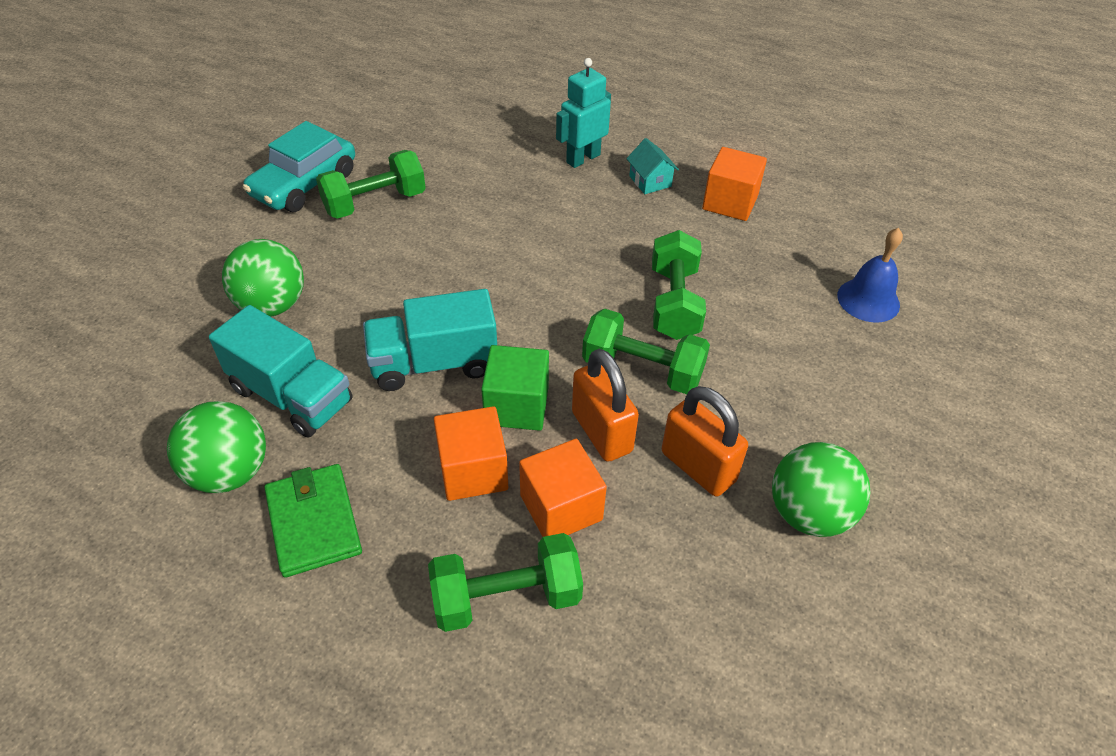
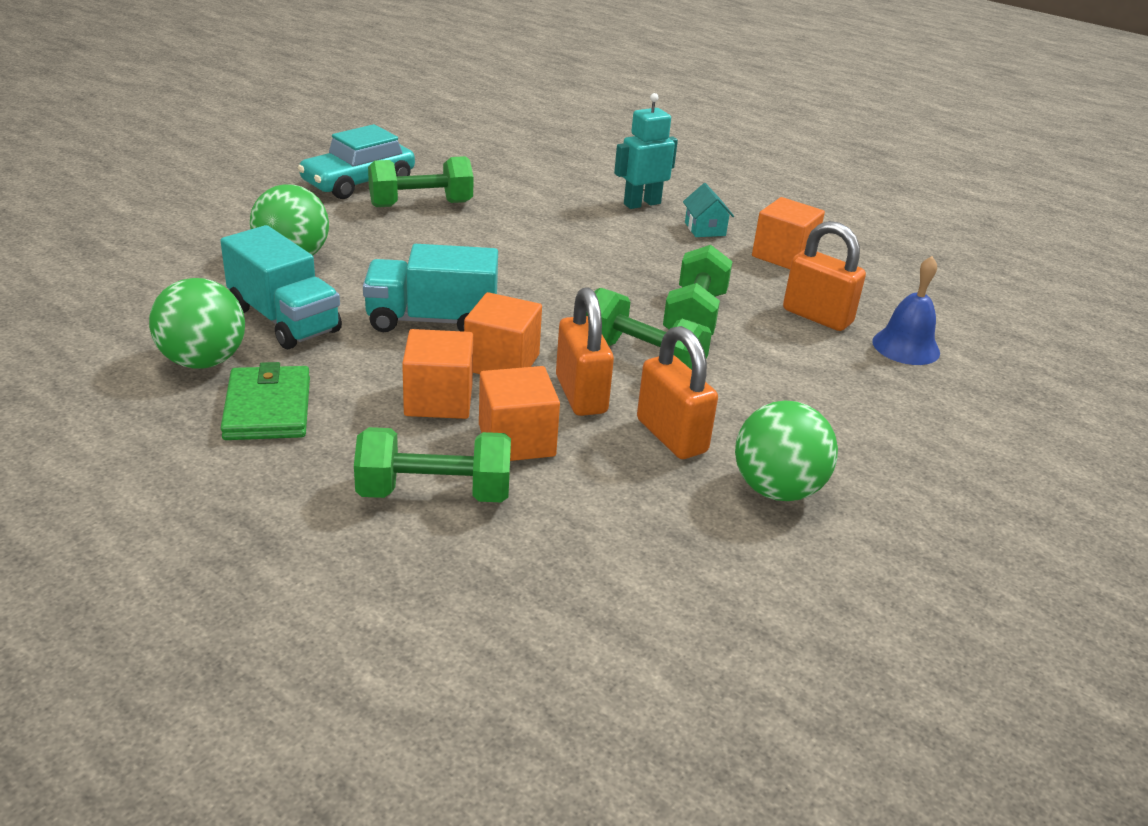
camera: 10 degrees right, 15 degrees down
green cube [481,345,549,431] -> orange cube [464,292,542,374]
none -> orange padlock [783,221,866,331]

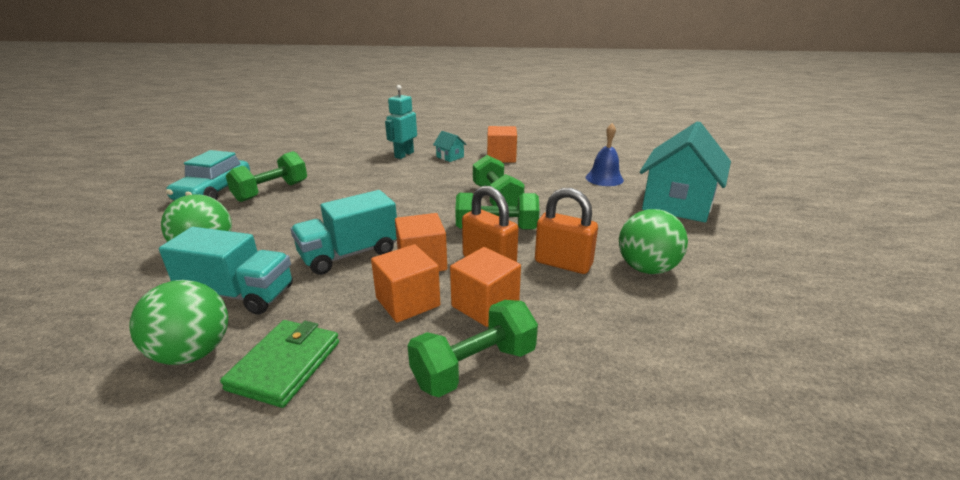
camera: 30 degrees left, 5 degrees down
green wallet [221,362,310,440] -> green wallet turned 60 degrees clockwise [220,320,339,408]
orange padlock [783,221,866,331] -> none
none -> turquoise house [640,121,731,223]

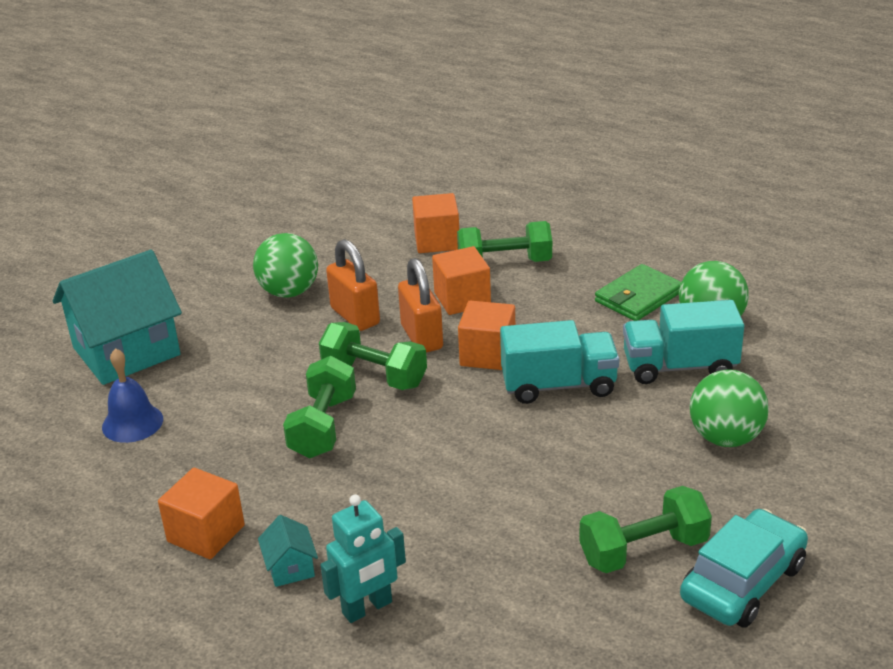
camera: 150 degrees left, 5 degrees up
turquoise truck [159,227,293,315] -> turquoise truck turned 45 degrees counterclockwise [623,300,744,384]
orange cube [371,244,440,323] -> orange cube moved to [412,193,459,253]

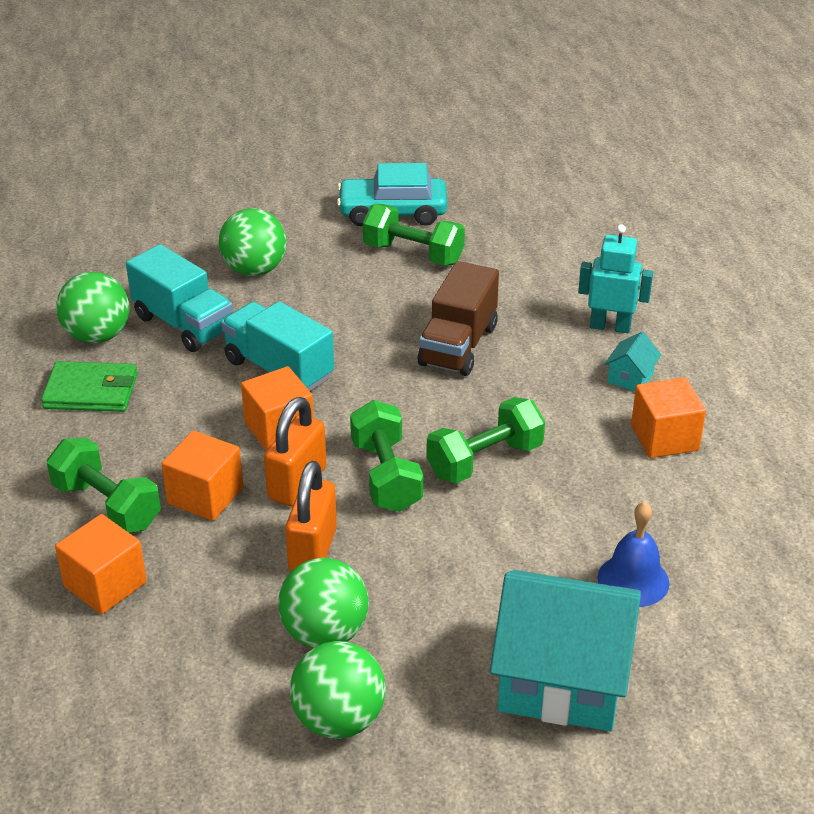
camera: 135 degrees left, 5 degrees up
none -> green ball [290,641,386,739]
none -> brown truck [418,261,499,376]

